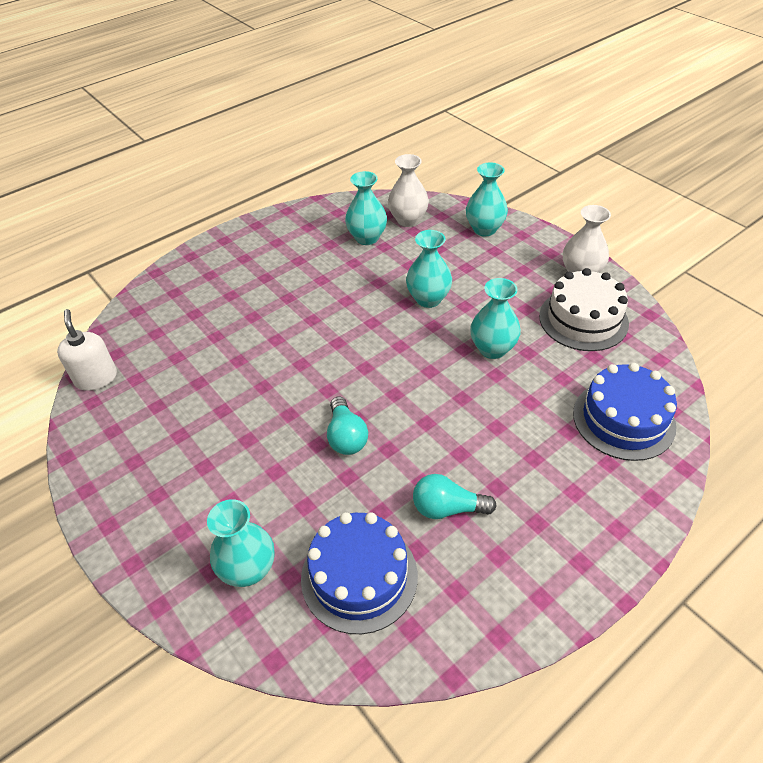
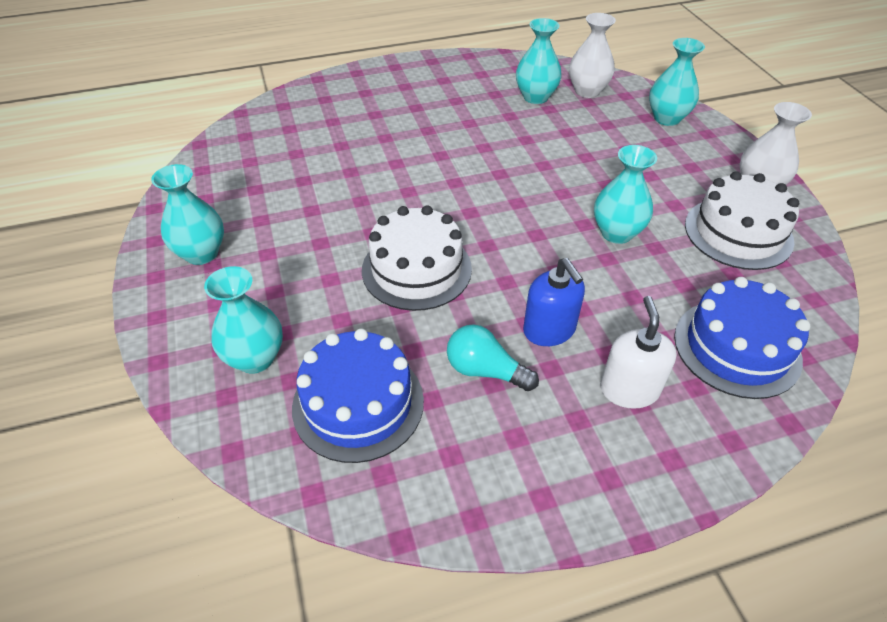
camera: 20 degrees right, 0 degrees up
white soap dispenser [57,309,117,391] -> white soap dispenser moved to [600,296,677,409]
turquoise light bulb [327,396,368,455] -> white cake [362,205,472,311]
turquoise vase [406,230,452,308] -> turquoise vase moved to [151,164,224,265]
none -> blue soap dispenser [523,258,585,346]

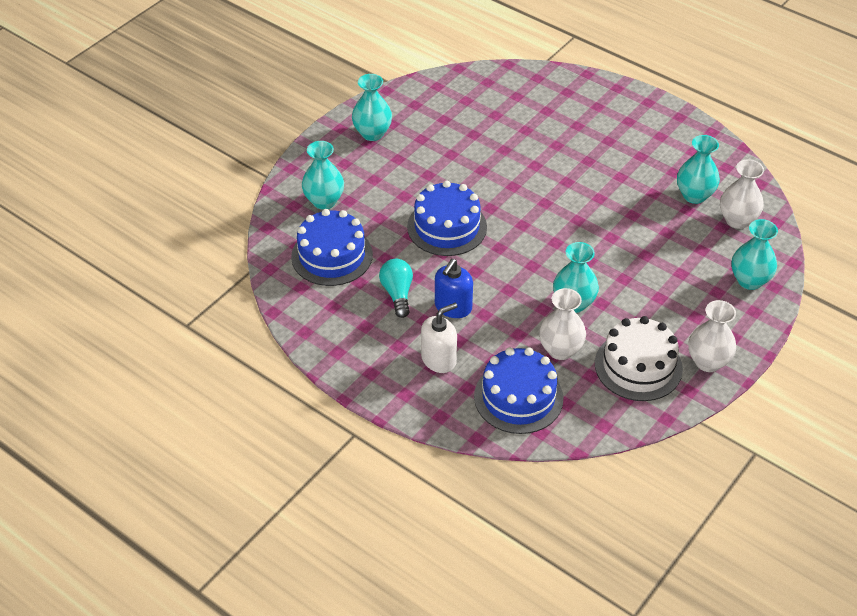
camera: 55 degrees right, 0 degrees up
white cake [362,205,472,311] -> blue cake [407,181,487,256]
none -> white vase [539,288,586,360]

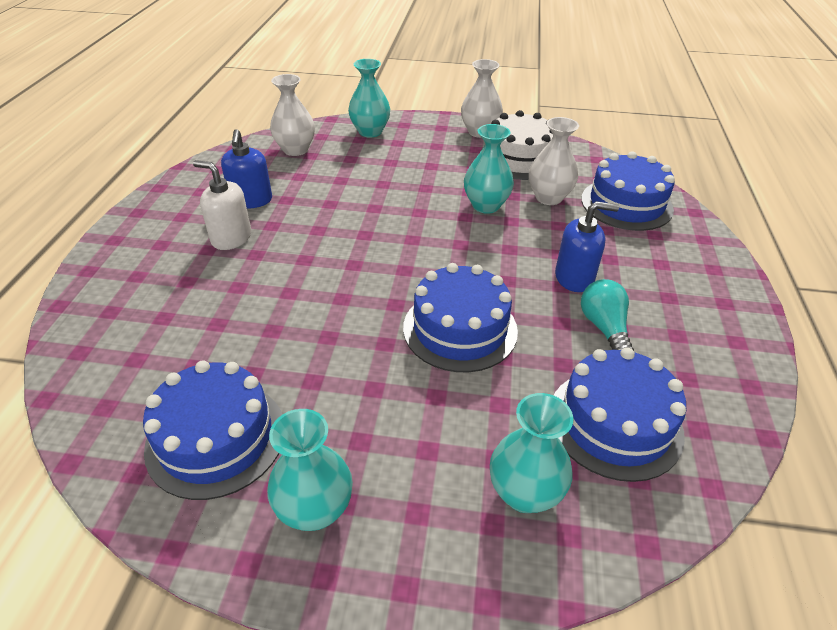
camera: 120 degrees left, 5 degrees down
turquoise light bulb [379,259,413,318] -> turquoise light bulb turned 120 degrees clockwise [581,279,634,351]
white soap dispenser [421,303,458,373] -> white soap dispenser moved to [193,160,251,250]
turquoise vase [677,135,720,204] -> none
none -> blue cake [143,360,282,500]
none -> blue soap dispenser [221,129,272,208]

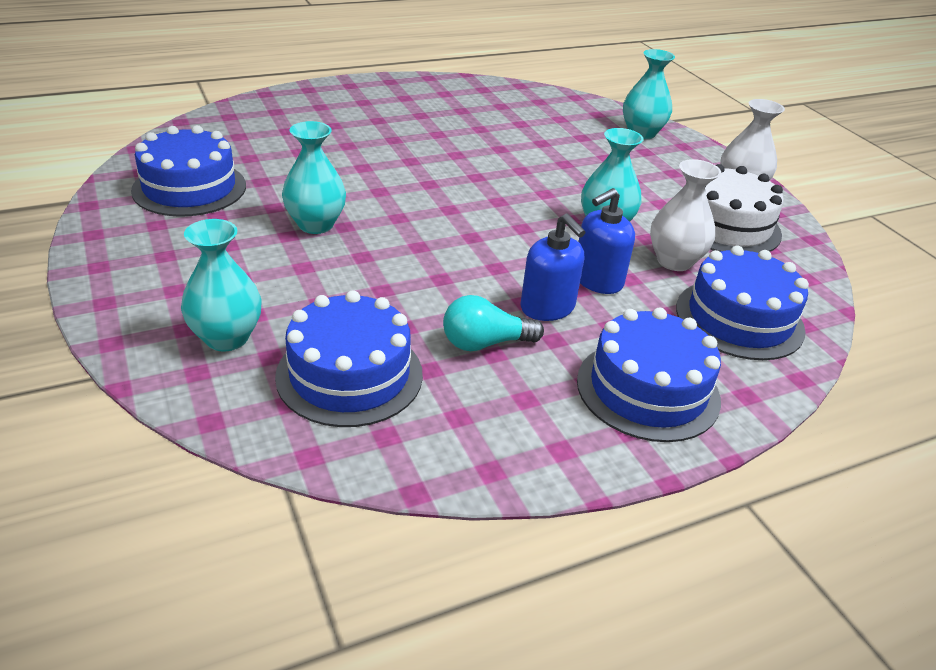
camera: 55 degrees right, 5 degrees down
white soap dispenser [193,160,251,250] -> none
blue soap dispenser [221,129,272,208] -> blue soap dispenser moved to [578,188,635,294]
turquoise vase [267,409,353,531] -> turquoise vase moved to [282,121,346,234]
white vase [270,74,315,156] -> none
blue cake [403,263,518,372] -> blue cake moved to [577,308,721,442]
turquoise light bulb [581,279,634,351] -> turquoise light bulb turned 150 degrees counterclockwise [443,295,544,351]

